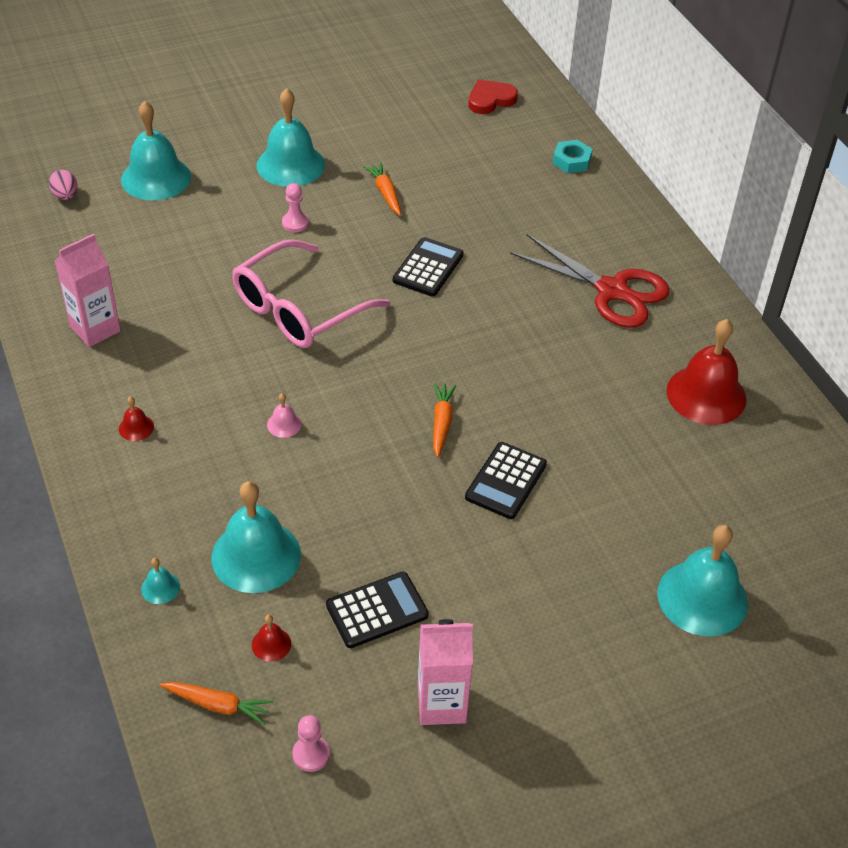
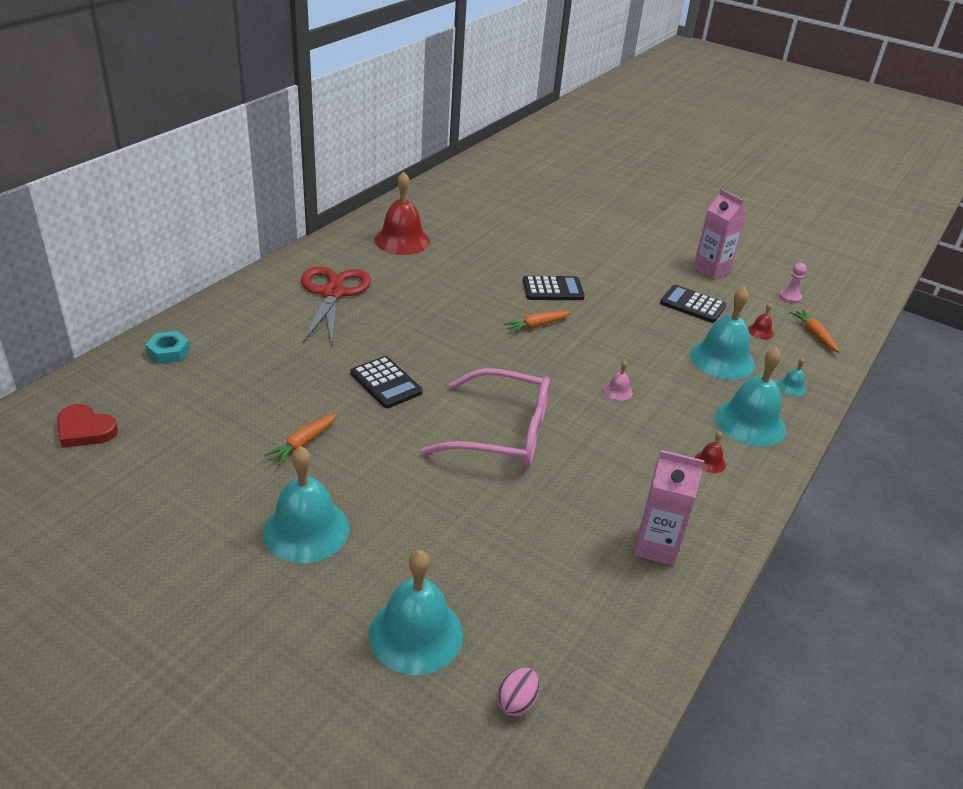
camera: 125 degrees left, 10 degrees down
pink pawn [282,183,309,232] -> none
black calculator [393,237,464,297] -> black calculator turned 120 degrees counterclockwise [350,356,423,408]
turquoise bell [657,525,748,636] -> turquoise bell moved to [715,347,786,447]

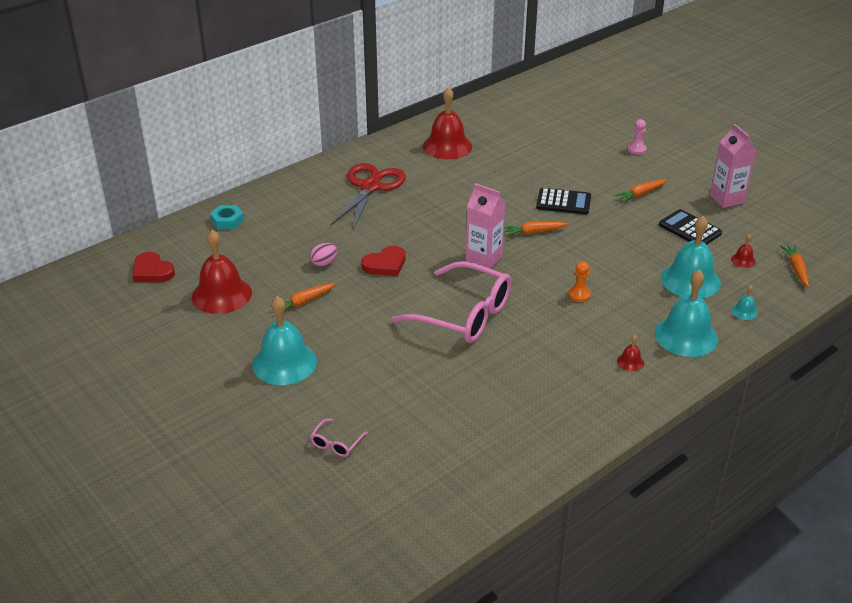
camera: 20 degrees right, 0 degrees up
black calculator [350,356,423,408] -> red heart [362,246,405,276]
turquoise bell [369,550,463,675] -> pink glasses [310,419,368,457]
pink egg [496,667,539,717] -> pink egg moved to [310,243,337,267]
pink bell [604,361,633,400] -> orange pawn [568,261,591,302]
pink carton [634,450,705,566] -> pink carton moved to [466,183,505,269]
pink pawn [779,263,807,304] -> pink pawn moved to [628,119,647,155]
none -> red bell [192,230,252,314]
none -> orange carrot [615,179,667,202]

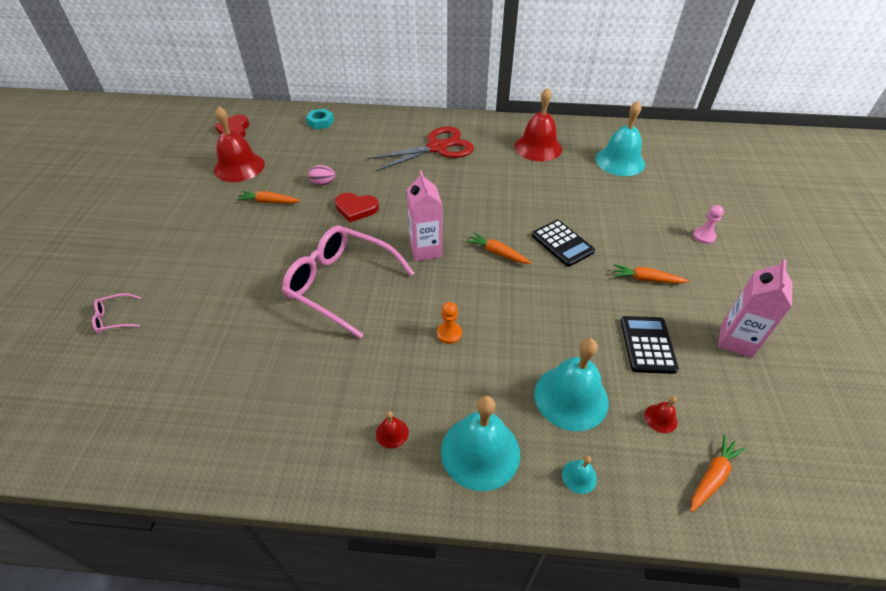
camera: 45 degrees right, 10 degrees up
turquoise bell [252,296,317,385] -> turquoise bell moved to [595,101,645,176]
pink glasses [391,261,512,343] -> pink glasses turned 135 degrees clockwise [282,226,415,339]

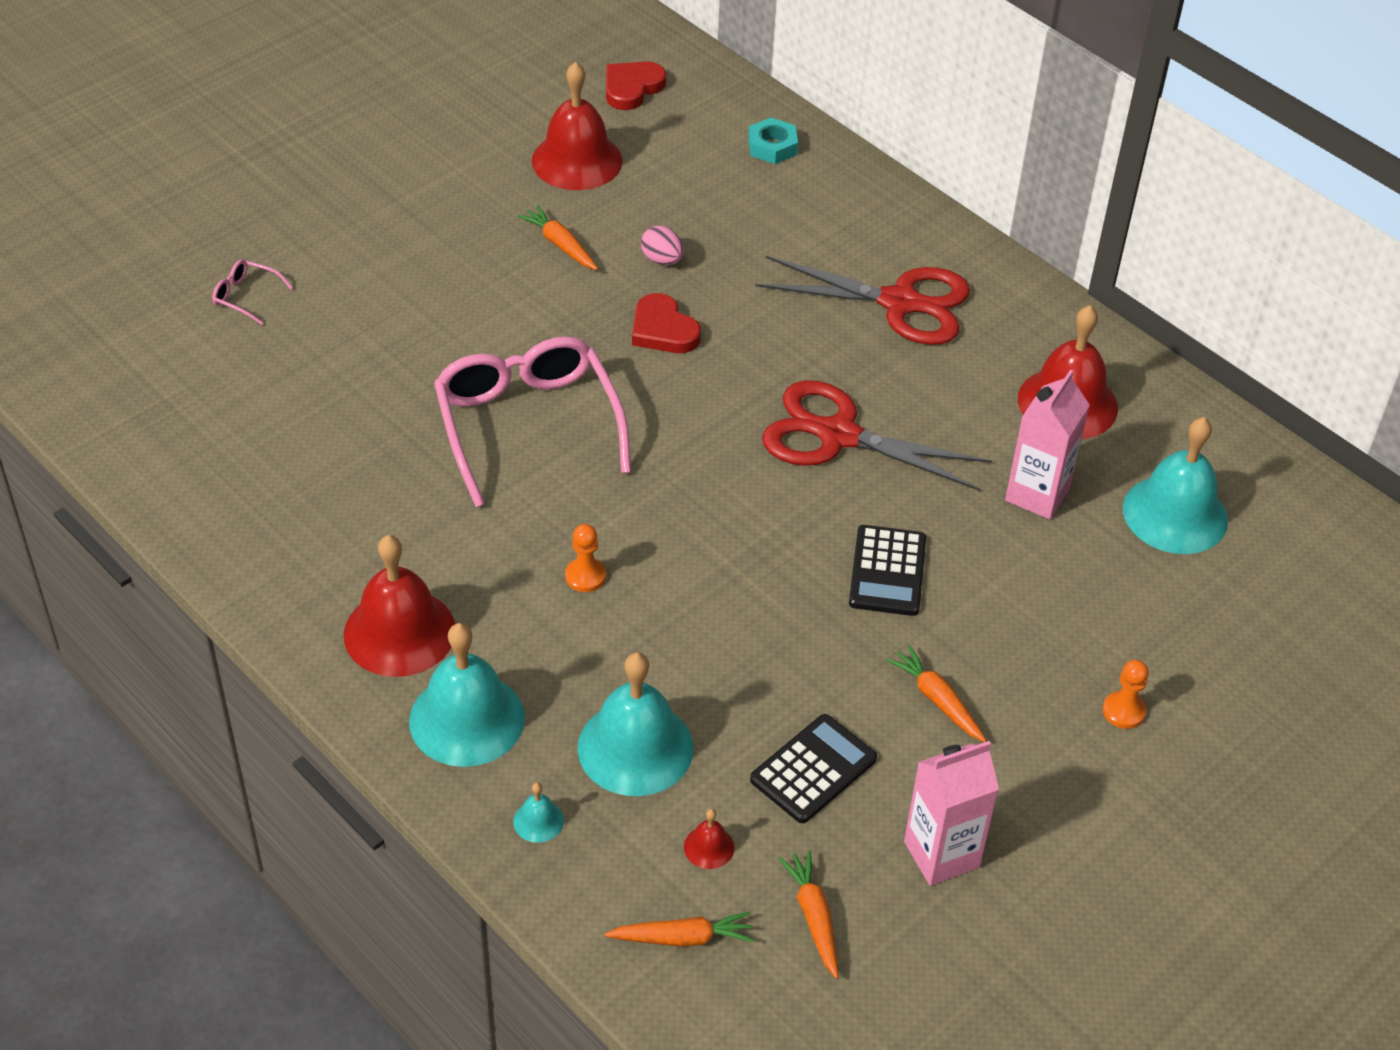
camera: 40 degrees right, 0 degrees up
red bell [376,411,409,449] -> red bell [344,535,455,677], size x2.37
pink carton [407,170,442,261] -> pink carton moved to [1005,369,1090,519]
orange carrot [466,232,532,264] -> orange carrot moved to [778,850,839,979]
pink pawn [693,205,724,244] -> orange pawn [1103,660,1149,729]
none -> red scissors [762,380,992,491]

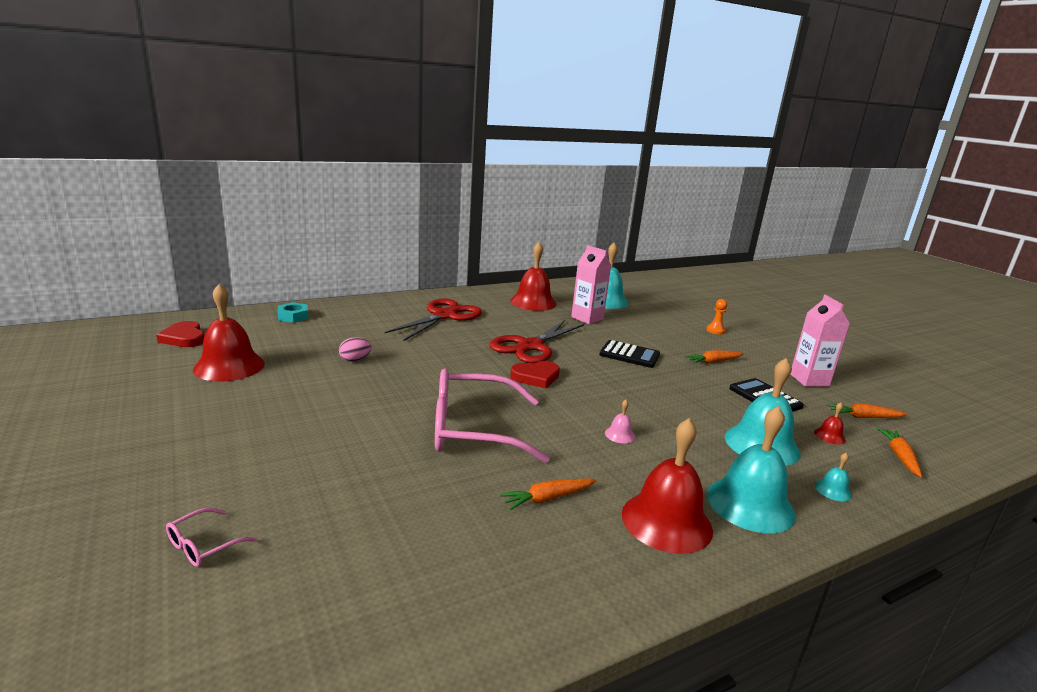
camera: 75 degrees left, 25 degrees down
orange carrot [517,205,598,270] -> orange carrot moved to [500,478,596,510]
orange pawn [565,524,606,592] -> pink bell [605,400,636,443]
red heart [632,293,701,353] -> red heart moved to [510,361,560,388]

